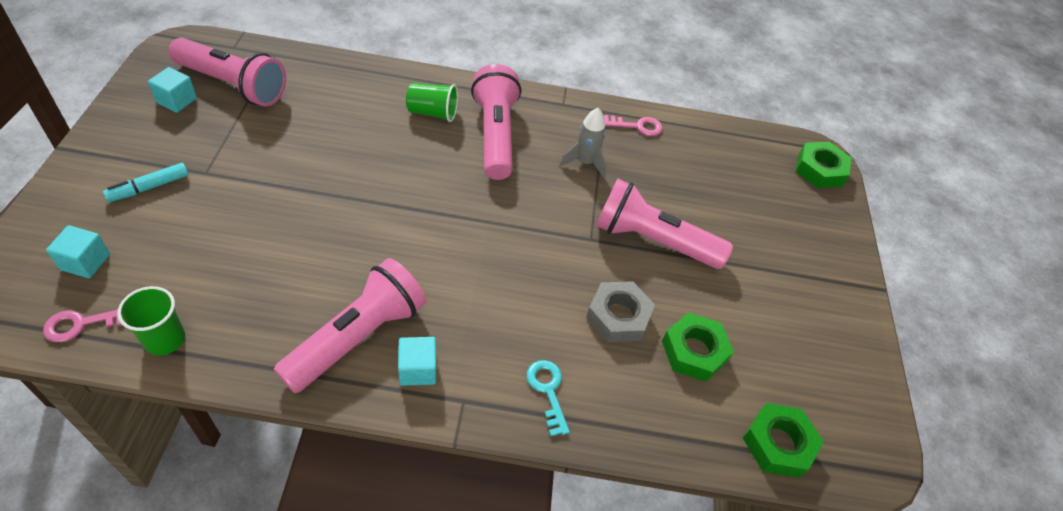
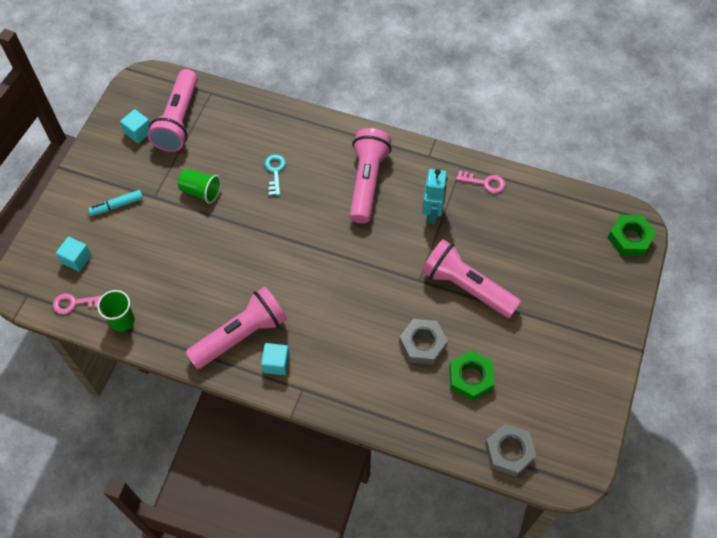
camera: 20 degrees right, 10 degrees up
pink flashlight [168,38,286,106] -> pink flashlight turned 60 degrees clockwise [148,69,198,152]
green cup [406,83,458,122] -> green cup moved to [178,169,221,204]
turquoise key [527,360,570,436] -> turquoise key moved to [265,154,286,196]
grey rocket [560,108,607,178] -> turquoise robot [422,169,447,224]
green nut [743,403,824,478] -> grey nut [485,424,536,477]

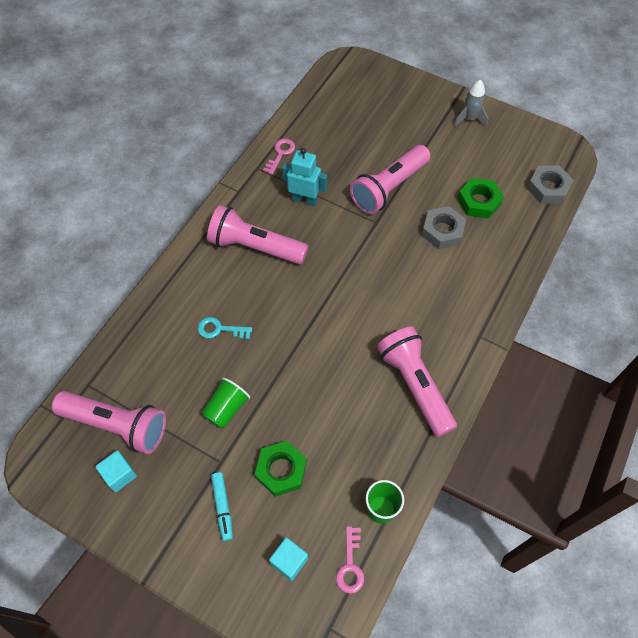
camera: 80 degrees left, 0 degrees up
turquoise cube [261,343,290,375] -> none
green nut [608,215,656,256] -> green nut moved to [255,441,307,497]
none -> grey rocket [454,80,488,127]

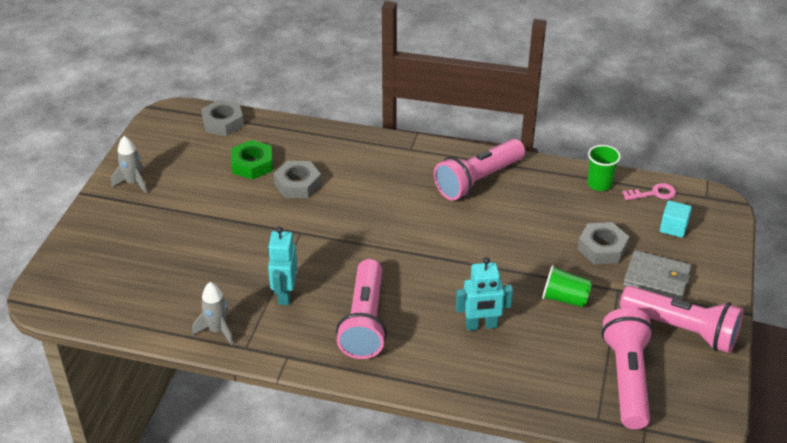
camera: 105 degrees left, 20 degrees down
turquoise cube [95,450,137,492] -> none
turquoise key [198,317,252,339] -> turquoise robot [456,257,513,331]
turquoise marker [211,472,233,541] -> grey wallet [623,250,692,300]
green nut [255,441,307,497] -> grey nut [578,222,629,264]
pink key [263,139,295,174] -> grey rocket [192,282,234,345]
pink flashlight [350,145,431,214] -> pink flashlight moved to [620,286,743,353]

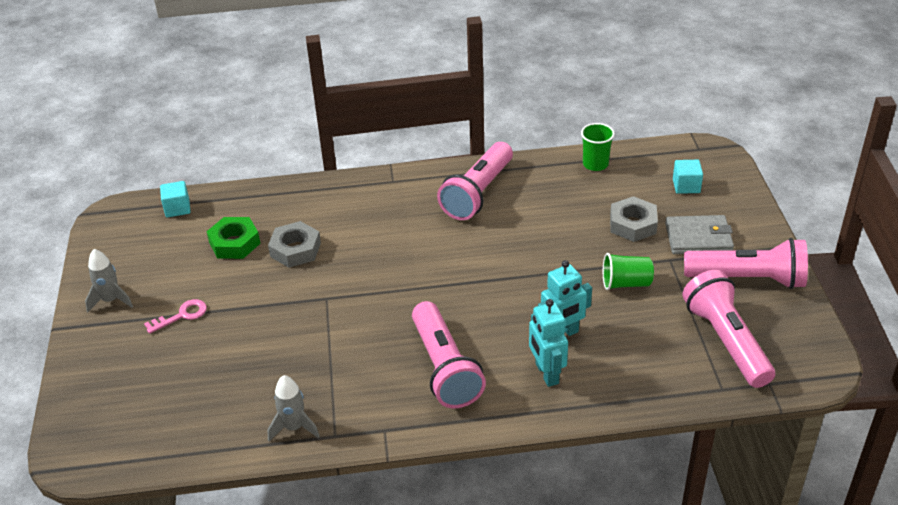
camera: 20 degrees left, 0 degrees up
grey nut [201,100,244,136] -> turquoise cube [160,181,191,218]
turquoise robot [268,226,298,305] -> turquoise robot moved to [529,299,568,387]
pink key [622,183,676,200] -> pink key moved to [144,299,207,334]

